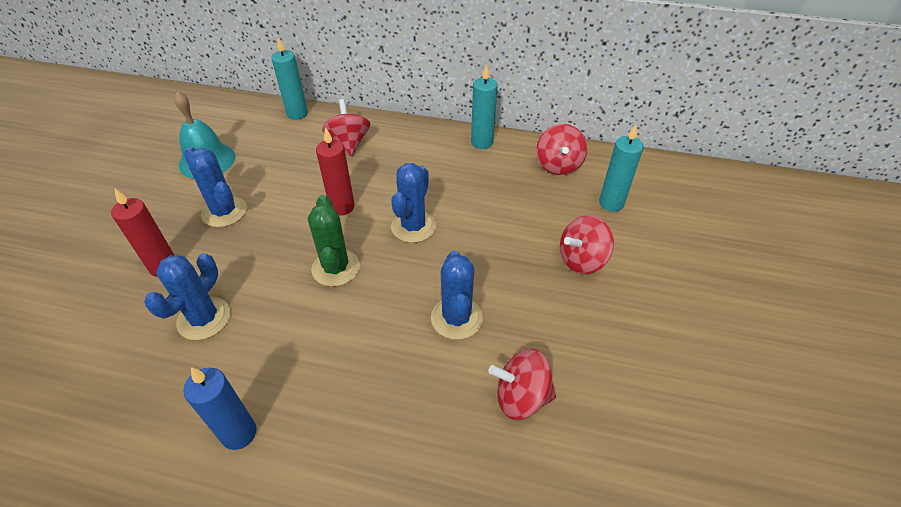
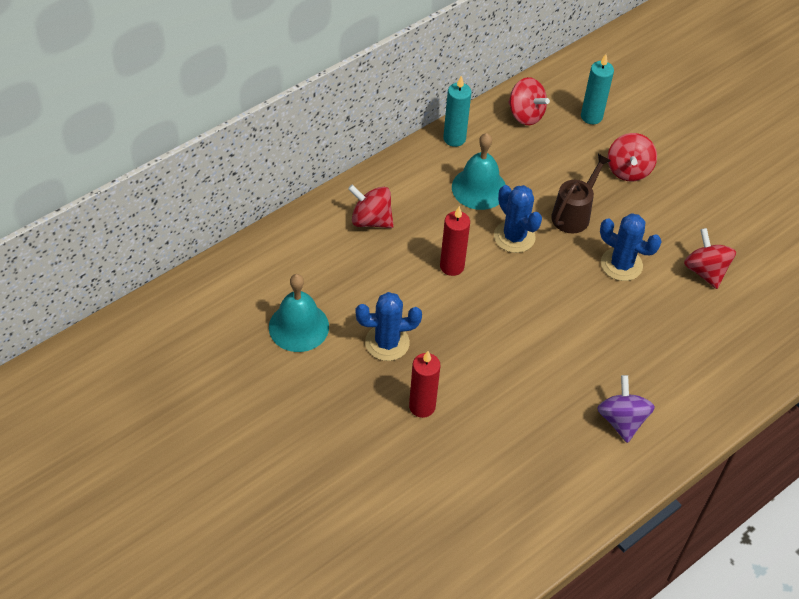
camera: 55 degrees left, 5 degrees up
blue cactus [144,253,230,340] -> none
blue candle [183,367,257,450] -> purple spinning top [597,375,655,443]
turquoise candle [271,37,308,120] -> none
green cactus [308,195,360,287] -> none
red spinning top [488,349,556,420] -> red spinning top turned 120 degrees clockwise [684,228,736,289]
none -> turquoise bell [452,133,506,210]
none -> brown watering can [551,154,611,234]

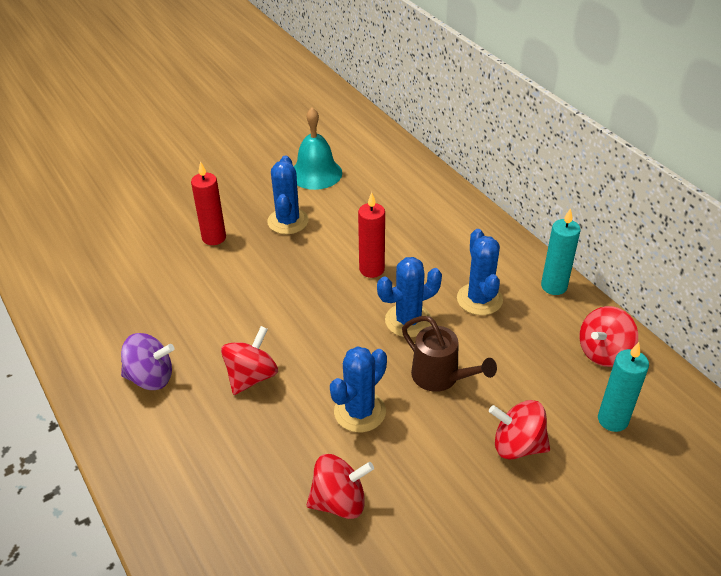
camera: 100 degrees right, 10 degrees down
red spinning top [348,185,394,228] -> red spinning top moved to [221,326,278,395]
turquoise bell [452,133,506,210] -> blue cactus [457,229,503,315]

